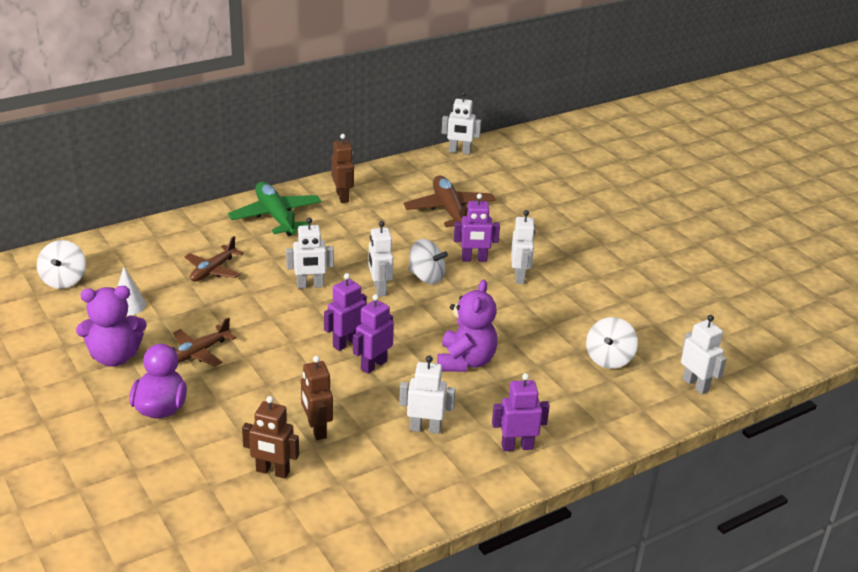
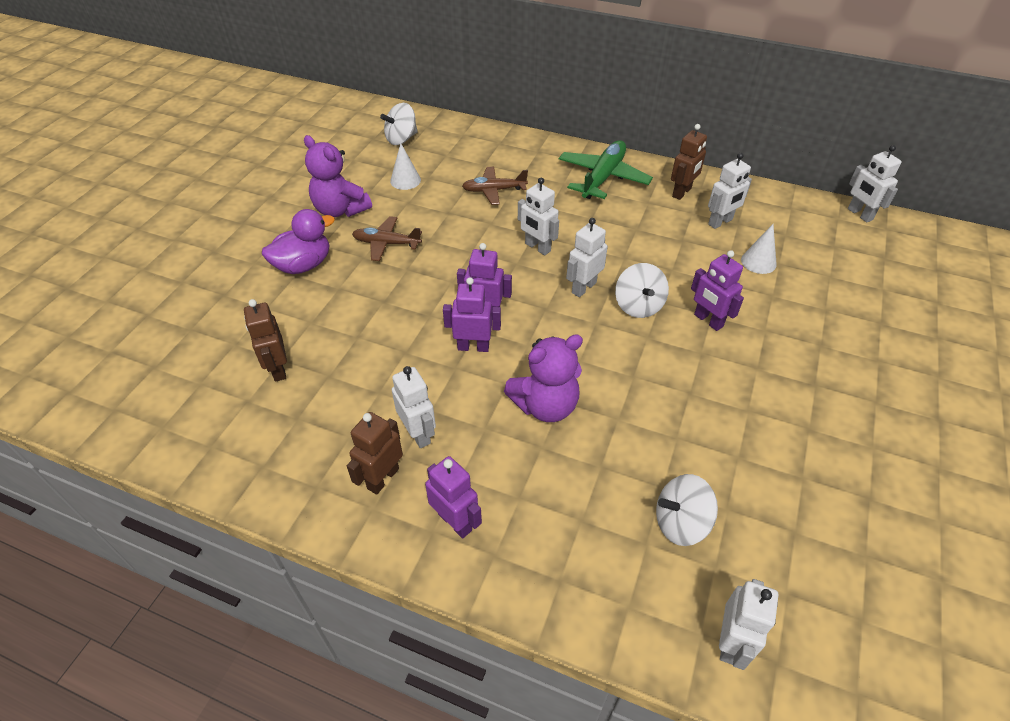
camera: 55 degrees right, 15 degrees up
brown robot [301,356,333,440] -> brown robot moved to [347,412,403,495]
brown plane [404,175,496,227] -> white cone [741,224,777,274]
white robot [511,210,535,284] -> white robot moved to [708,153,752,229]

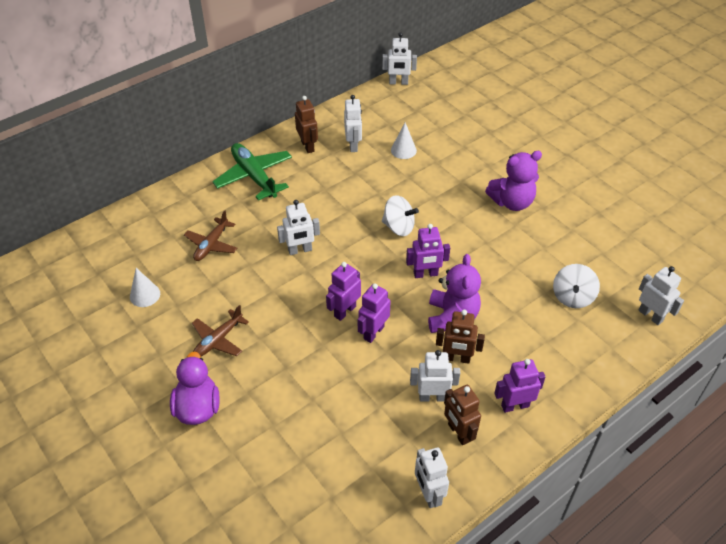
camera: 60 degrees left, 0 degrees up
brown robot [244,299,287,382] -> brown robot moved to [436,310,485,364]
purple teddy bear [304,135,372,217] -> purple teddy bear moved to [485,151,542,211]
white spinning top [380,103,418,145] -> none
white robot [566,218,608,297] -> white robot moved to [415,447,449,508]
purple robot [691,250,744,331] -> purple robot moved to [406,224,450,278]

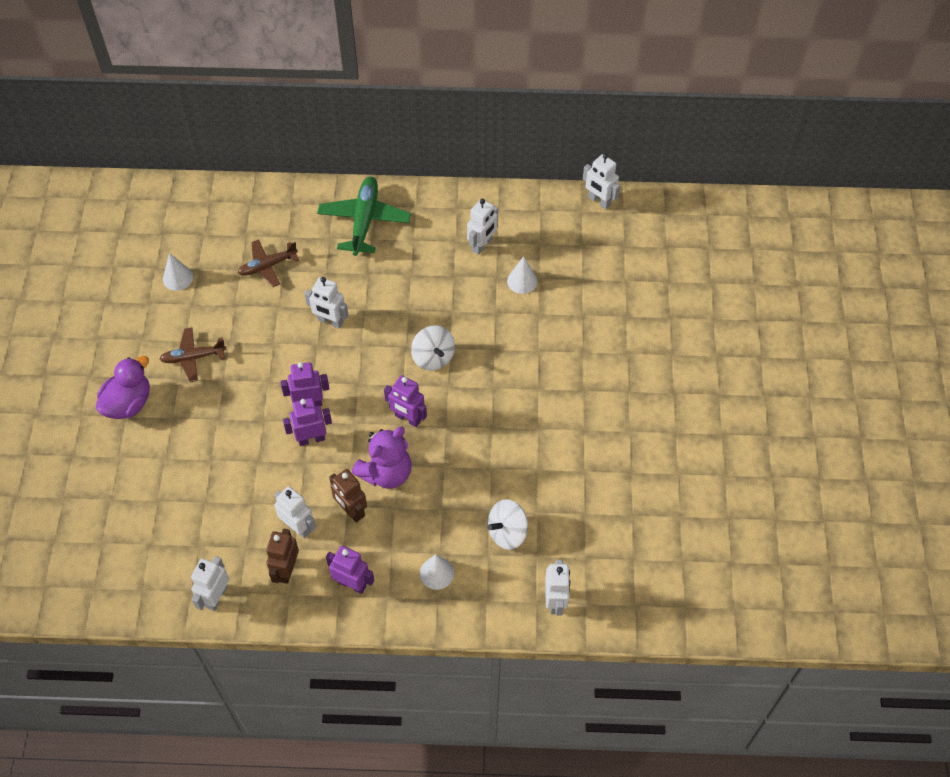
camera: 40 degrees right, 10 degrees up
brown robot [295,96,318,153] -> none
purple teddy bear [485,151,542,211] -> none
none -> white cone [420,554,454,590]

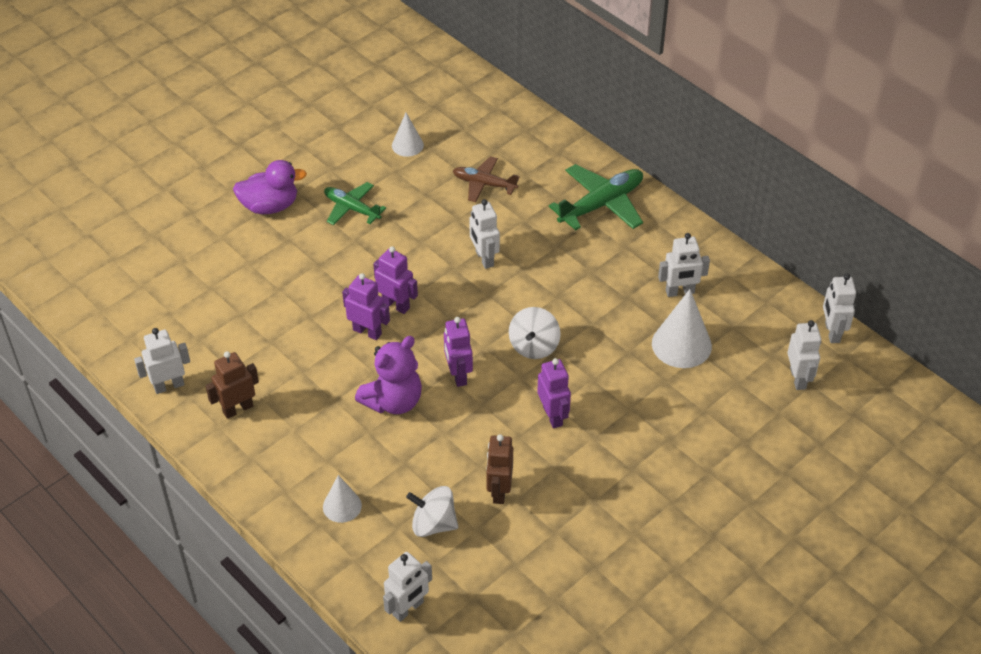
camera: 45 degrees right, 10 degrees down
brown plane [159,328,226,382] -> green plane [324,182,386,225]
white robot [274,486,316,539] -> white robot moved to [788,320,821,390]
purple robot [326,546,374,594] -> purple robot moved to [537,358,571,428]
brown robot [329,469,367,522] -> brown robot moved to [486,434,513,504]
purple teddy bear [352,427,412,489] -> purple teddy bear turned 45 degrees counterclockwise [355,336,422,414]
white cone [507,256,537,294] -> white cone [652,289,712,368], size x1.68

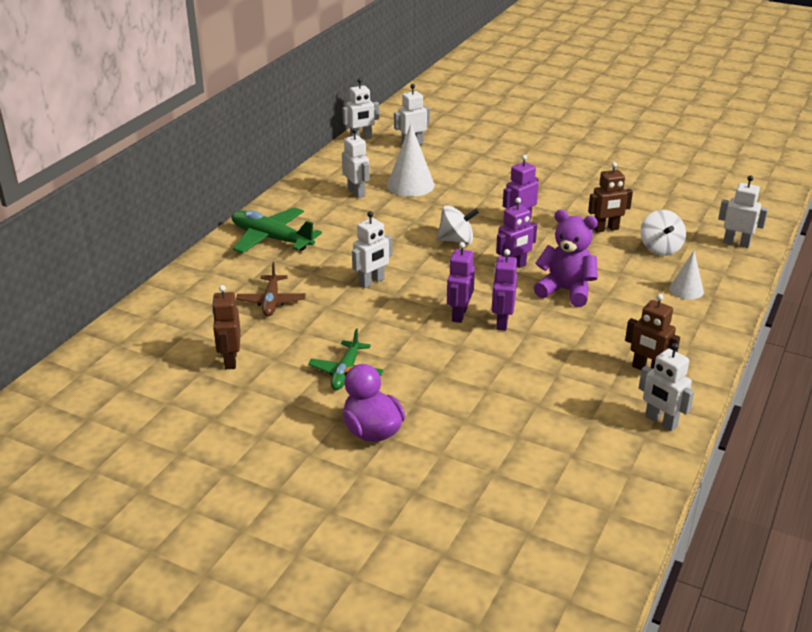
camera: 110 degrees left, 15 degrees down
white cone [392,113,424,157] -> brown robot [212,285,241,369]

